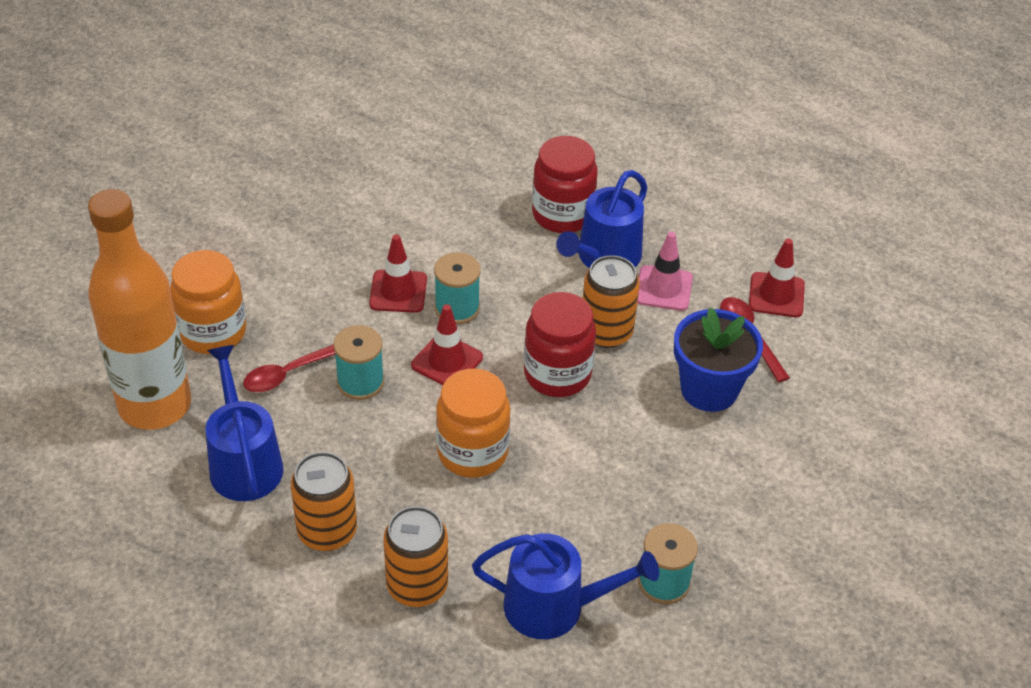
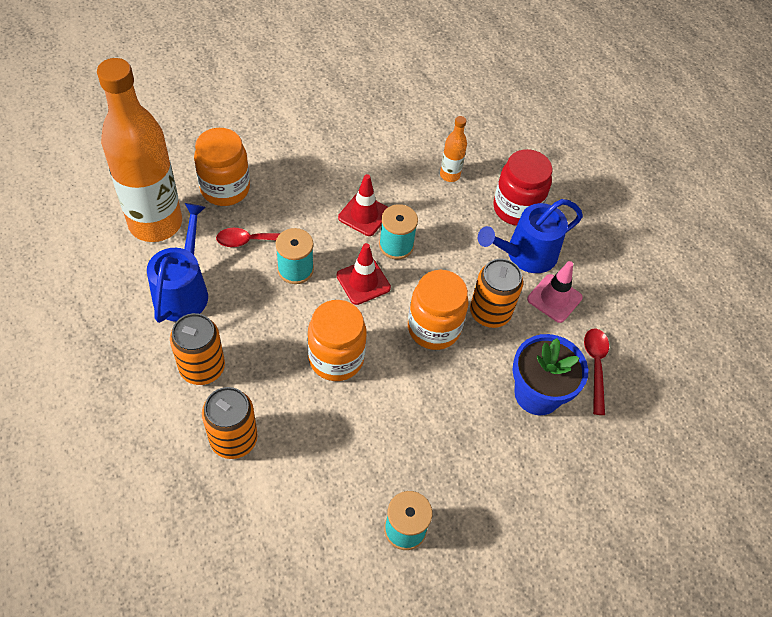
camera: 25 degrees right, 10 degrees up
blue watering can [472,533,659,639] -> none
red jar [524,292,596,397] -> orange jar [408,270,468,350]
red traffic cone [749,239,805,317] -> none
none -> orange bottle [440,116,467,182]

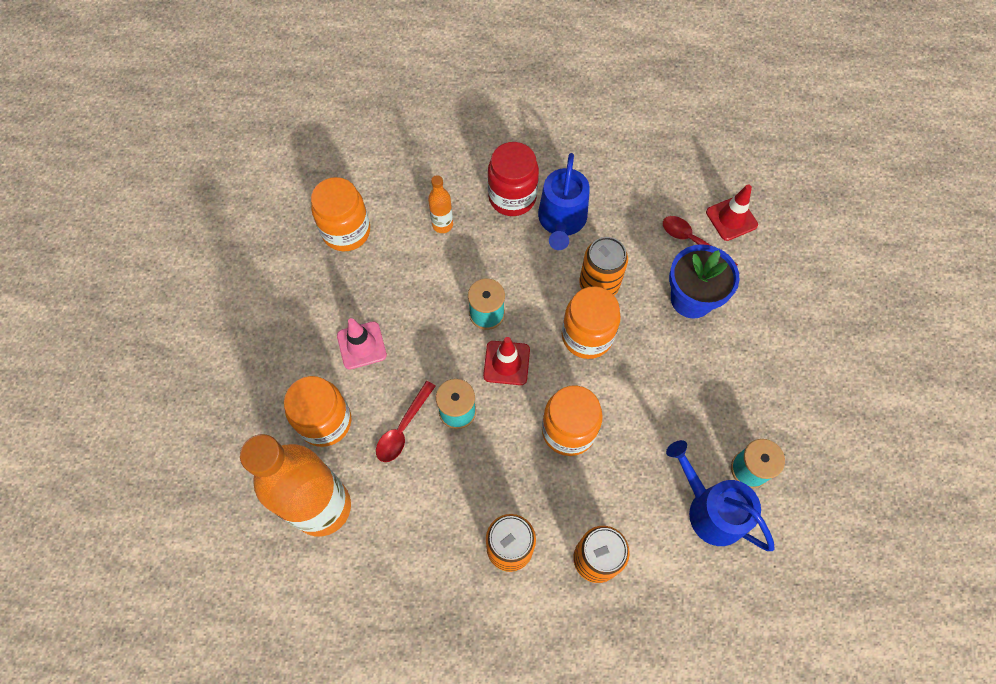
camera: 50 degrees left, 10 degrees up
blue watering can [147,203,208,323] -> blue watering can moved to [666,440,774,551]
red traffic cone [338,174,388,236] -> red traffic cone moved to [706,184,758,241]
pink traffic cone [527,261,583,323] -> pink traffic cone moved to [337,318,387,370]
none -> orange jar [311,177,370,251]

